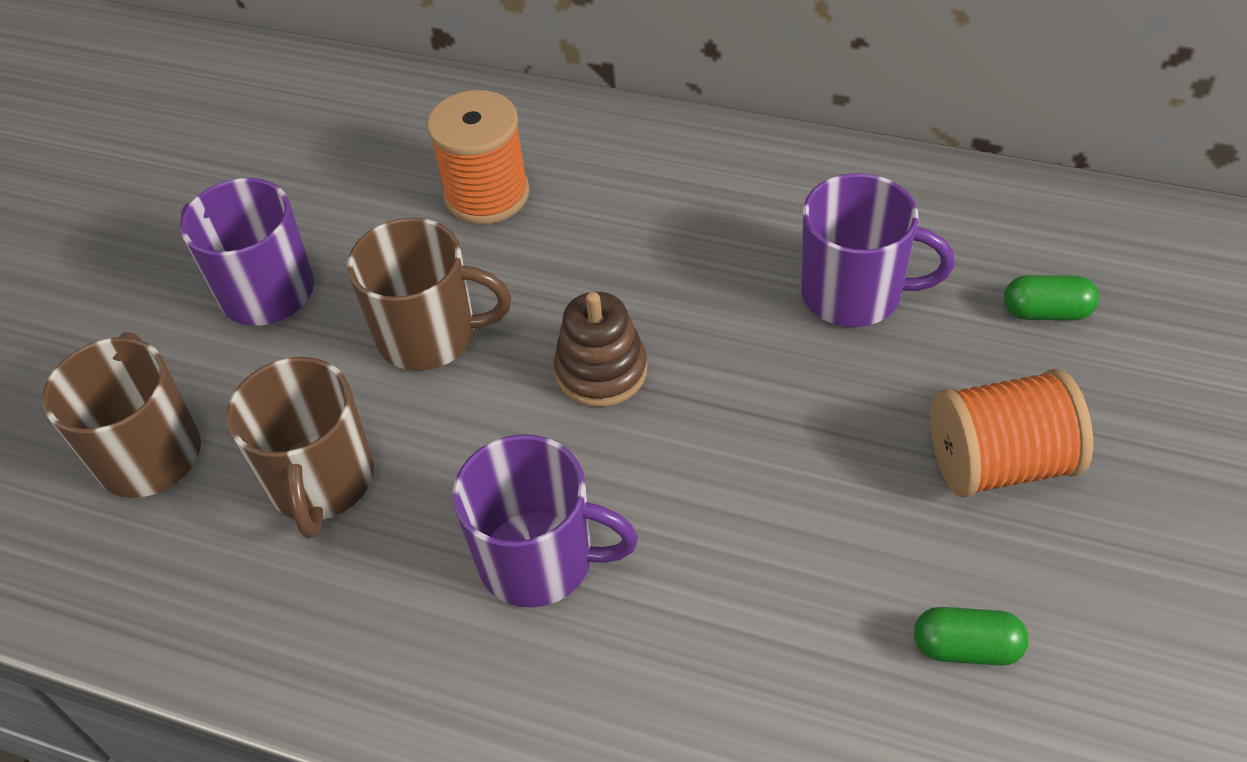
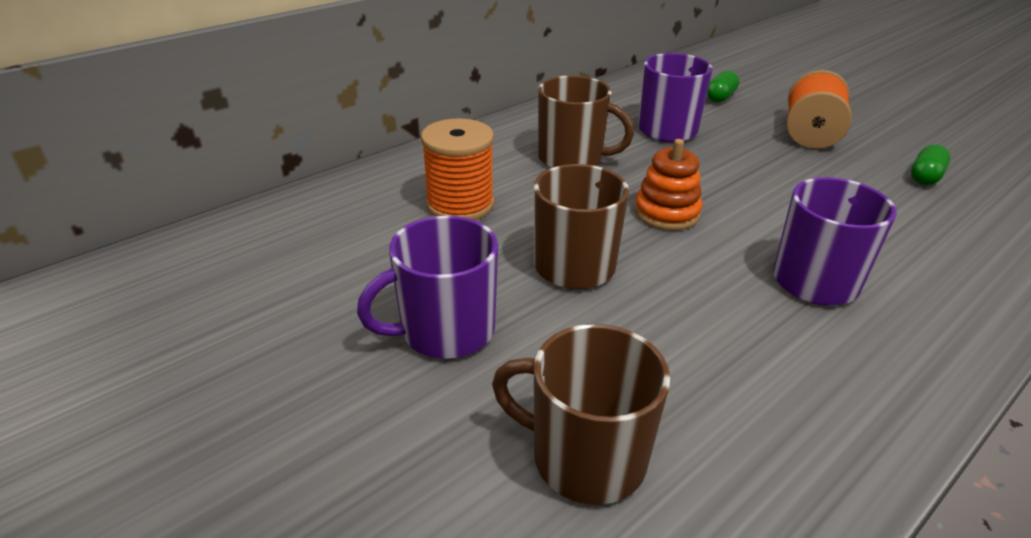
camera: 65 degrees left, 15 degrees down
brown mug [226,357,374,538] -> brown mug moved to [538,75,634,168]
brown stacking toy [554,292,647,407] -> orange stacking toy [634,139,702,230]

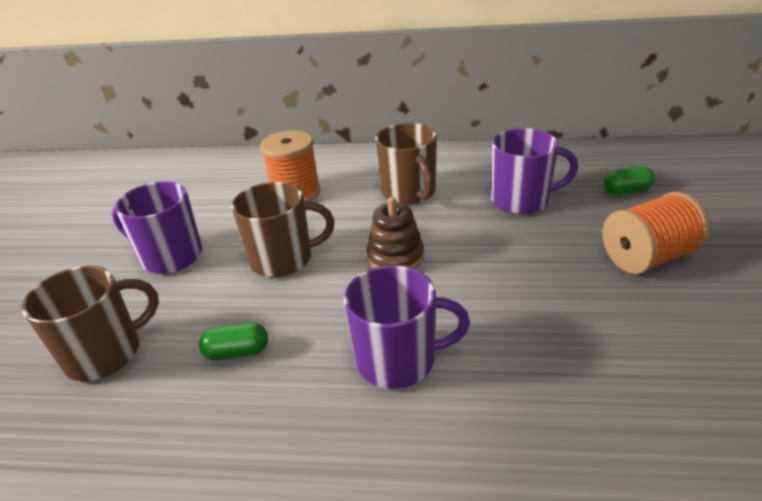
camera: 50 degrees right, 0 degrees up
brown mug [492,324,670,505] -> brown mug turned 75 degrees clockwise [21,266,159,381]
orange stacking toy [634,139,702,230] -> brown stacking toy [367,197,424,269]
green capsule [911,144,950,185] -> green capsule moved to [199,322,268,360]

